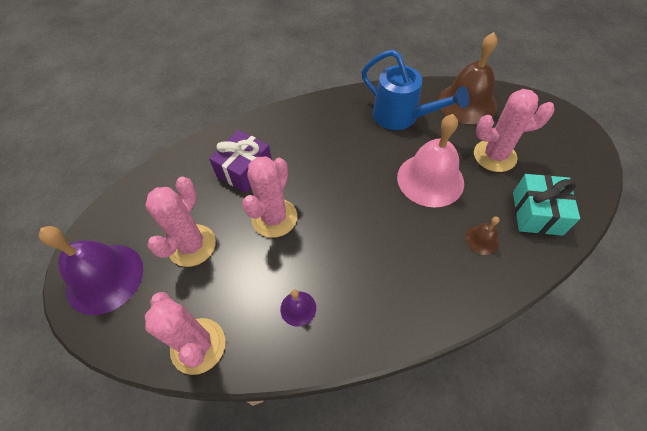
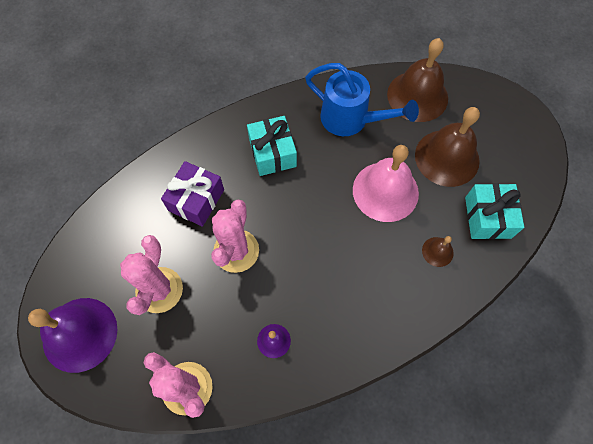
camera: 10 degrees left, 10 degrees up
pink cactus [474,89,555,172] -> brown bell [415,107,480,187]
none -> turquoise gift [247,116,297,176]

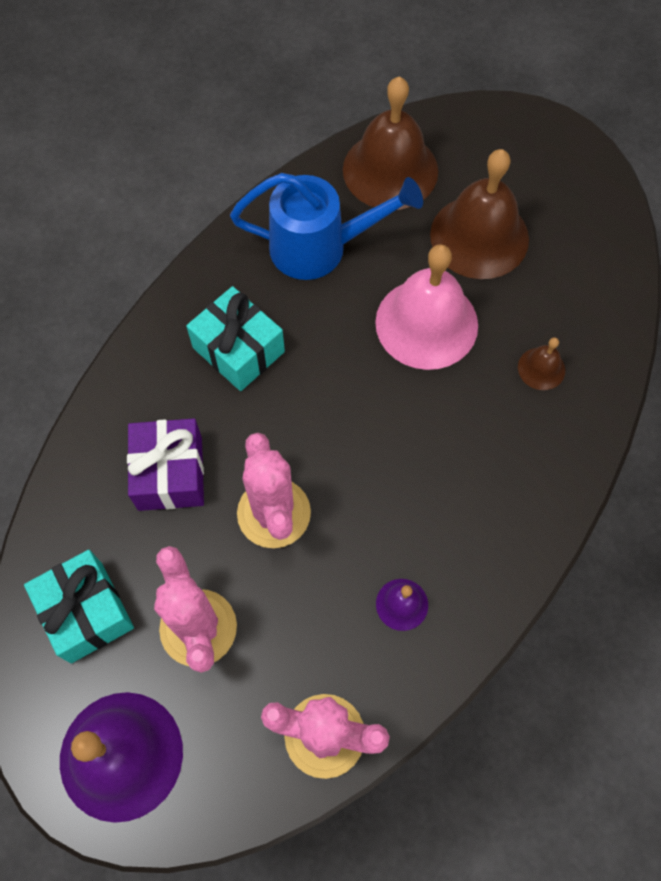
camera: 30 degrees left, 0 degrees up
turquoise gift [465,183,524,239] -> turquoise gift moved to [24,550,134,663]

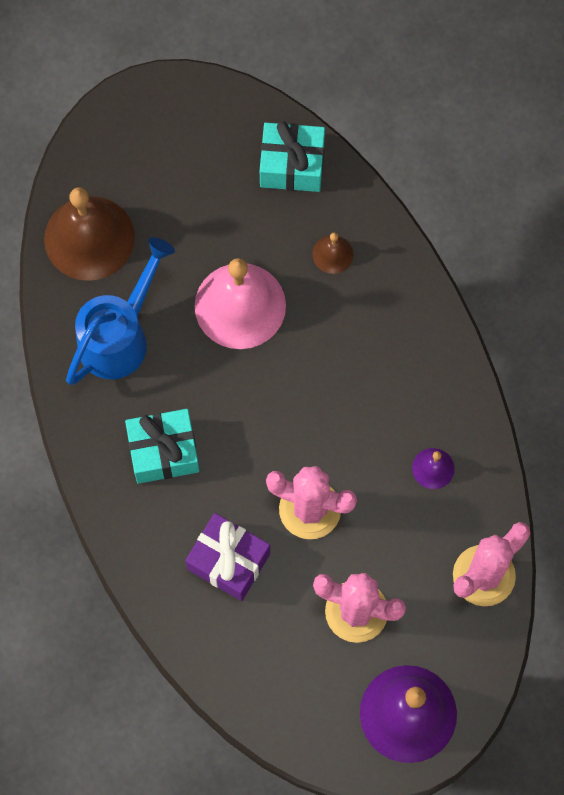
camera: 55 degrees left, 5 degrees up
turquoise gift [24,550,134,663] -> turquoise gift moved to [260,122,325,192]
brown bell [430,149,529,279] -> none

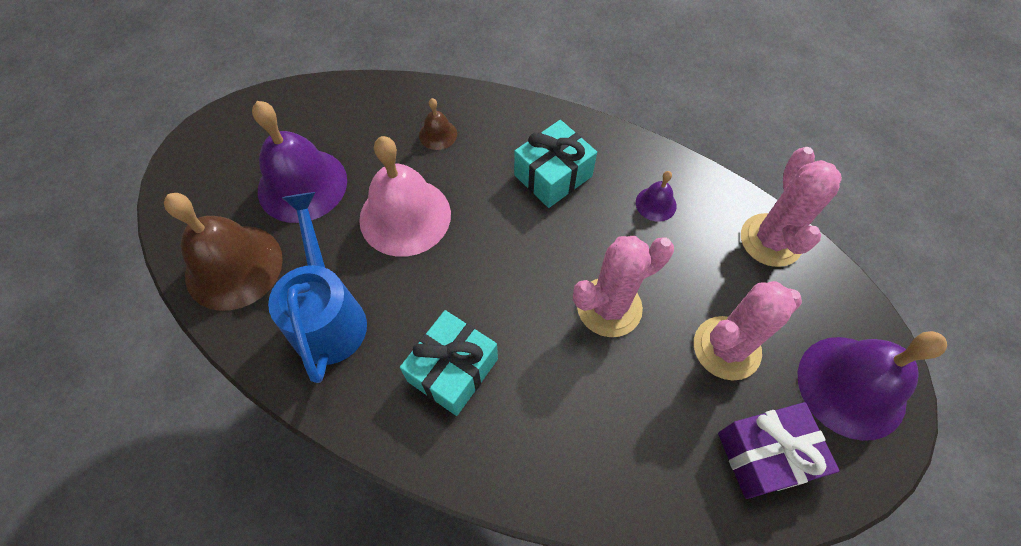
camera: 45 degrees left, 10 degrees down
purple gift [185,513,270,601] -> purple gift moved to [718,402,839,499]
turquoise gift [260,122,325,192] -> turquoise gift moved to [514,120,597,208]
none -> purple bell [252,101,347,223]

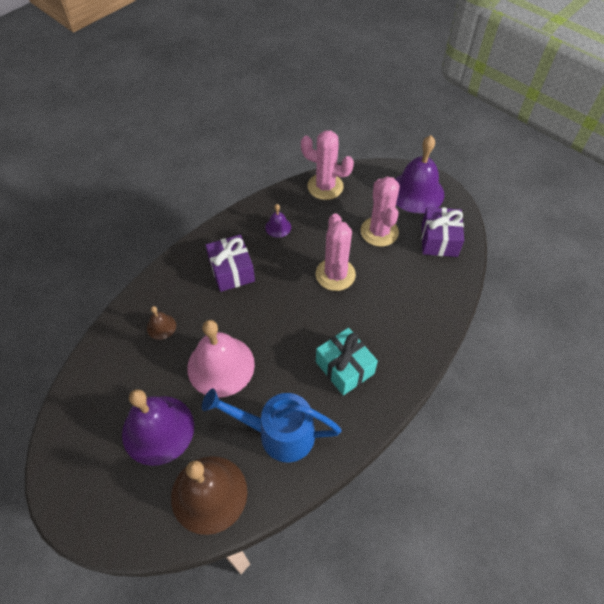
camera: 70 degrees left, 5 degrees down
turquoise gift [514,120,597,208] -> purple gift [206,235,255,292]

